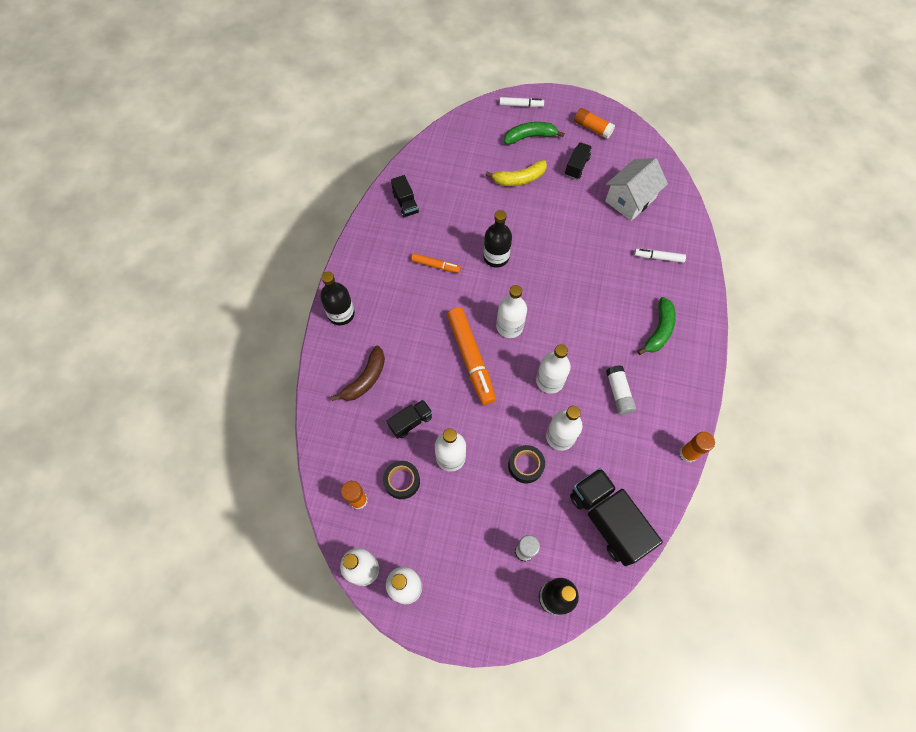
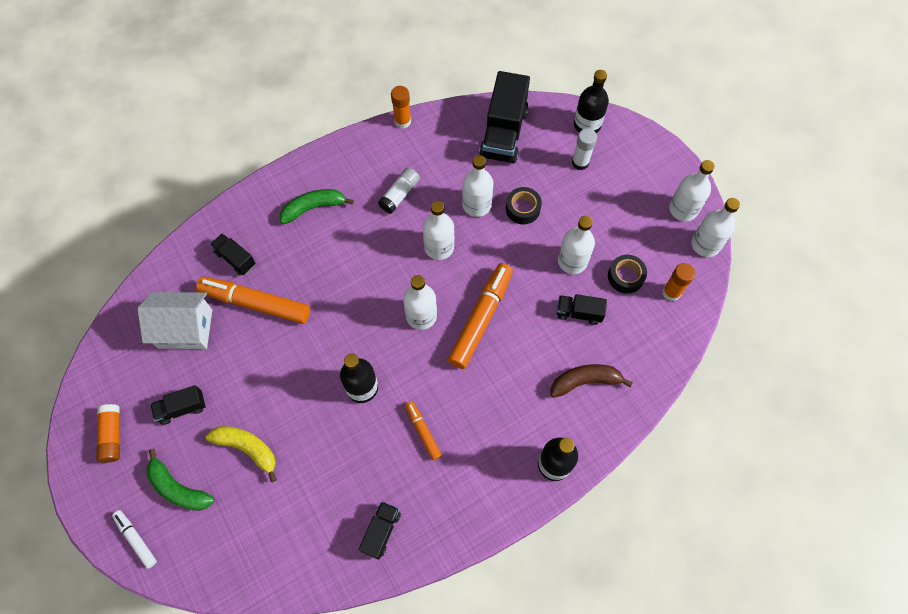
camera: 135 degrees left, 0 degrees up
white marker [634,249,686,263] -> black truck [210,233,256,275]
none -> orange marker [196,276,310,324]

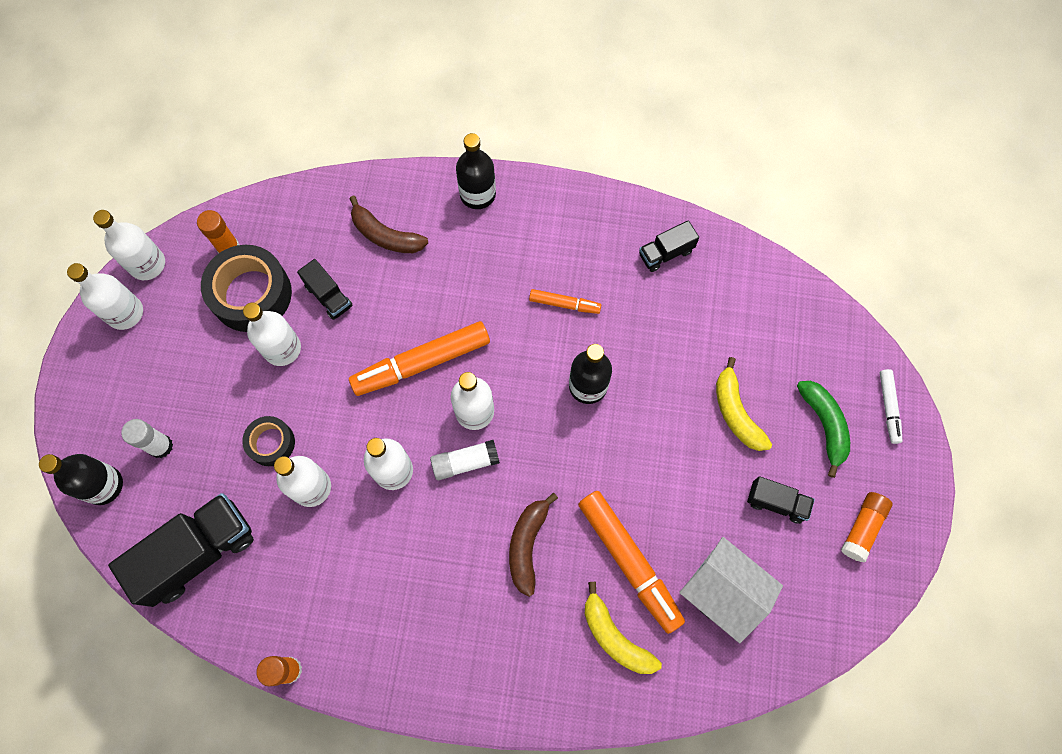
camera: 140 degrees left, 5 degrees up
black truck [210,233,256,275] -> yellow banana [585,582,662,674]
green banana [280,189,354,224] -> none
white glue stick [378,168,420,214] -> white glue stick moved to [430,440,500,480]
orange marker [405,401,442,460] -> orange marker turned 90 degrees counterclockwise [529,289,601,314]
black tape [608,255,647,294] -> black tape [201,245,292,332], size x1.80
none -> brown banana [509,492,558,597]

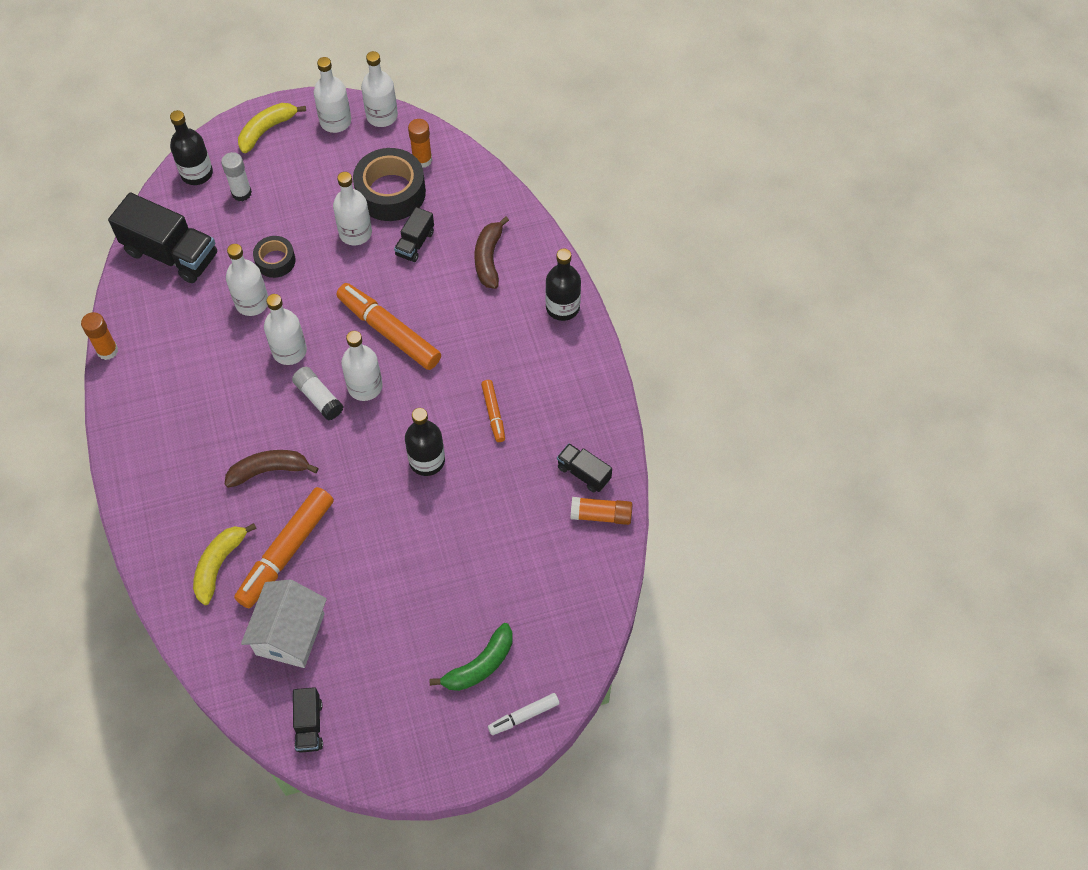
camera: 65 degrees right, 10 degrees down
yellow banana [716,357,772,451] -> yellow banana moved to [238,103,306,153]
black truck [747,476,815,524] -> black truck moved to [293,687,323,753]
orange glue stick [841,492,892,562] -> orange glue stick moved to [570,497,632,525]

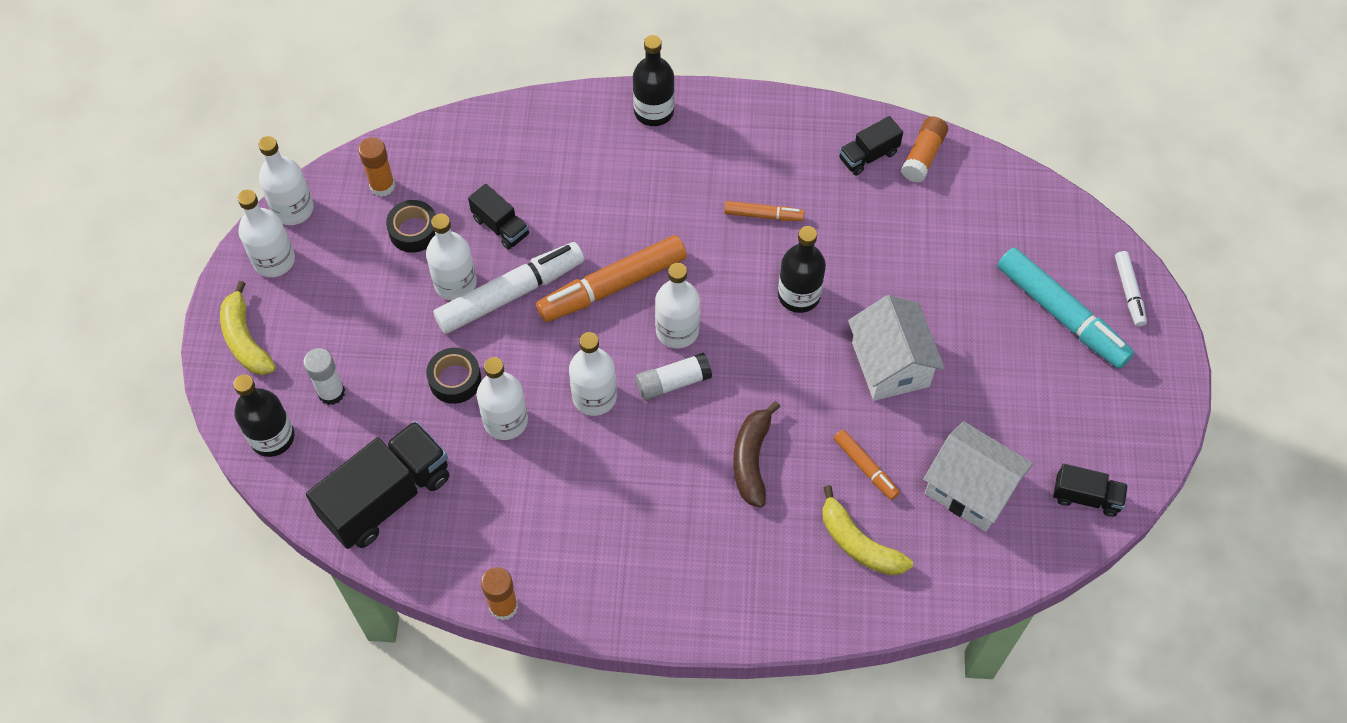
camera: 70 degrees left, 0 degrees up
orange marker [234,487,334,608] -> orange marker [834,429,900,500], size x0.51
black tape [353,148,426,221] -> black tape [386,200,436,253], size x0.56
green banana [430,623,512,691] -> turquoise marker [997,247,1134,369]
brown banana [475,216,509,289] -> none
none -> white marker [433,242,584,334]
none -> white house [848,295,945,401]

